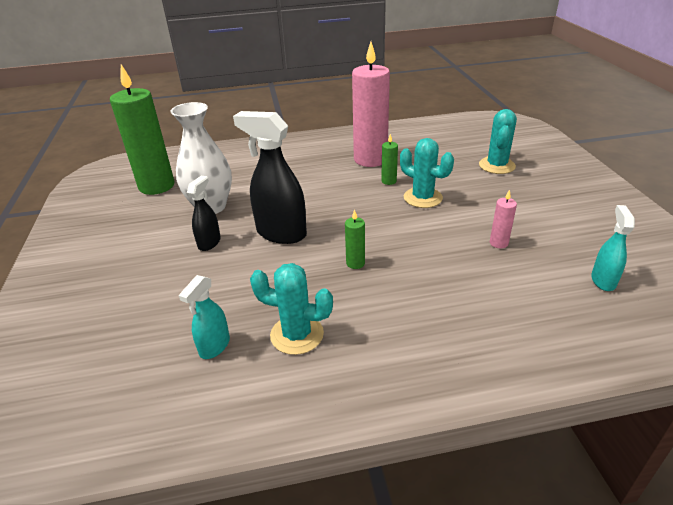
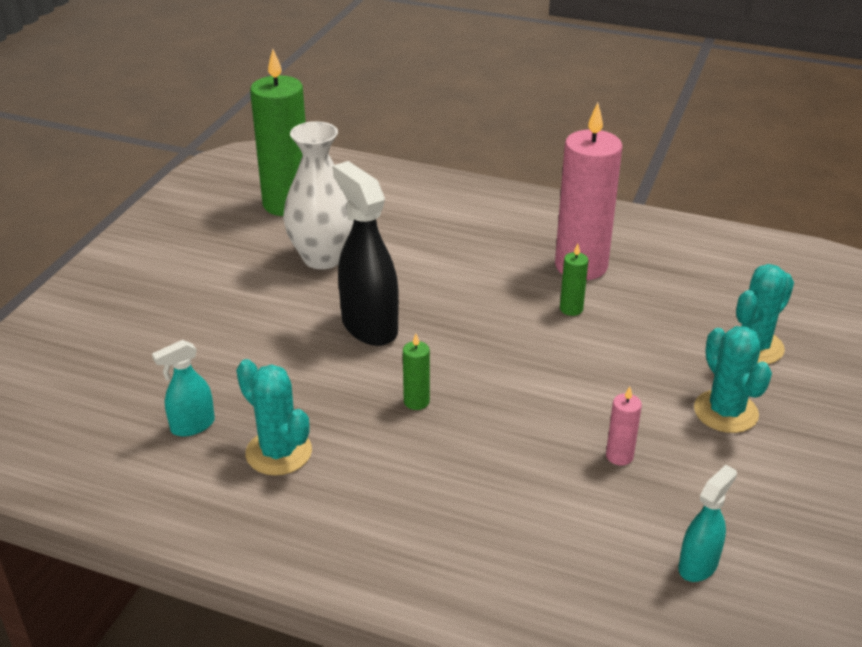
camera: 30 degrees right, 0 degrees up
black spray bottle [187,176,221,251] -> none
turquoise cactus [400,138,454,208] -> turquoise cactus moved to [694,326,772,433]

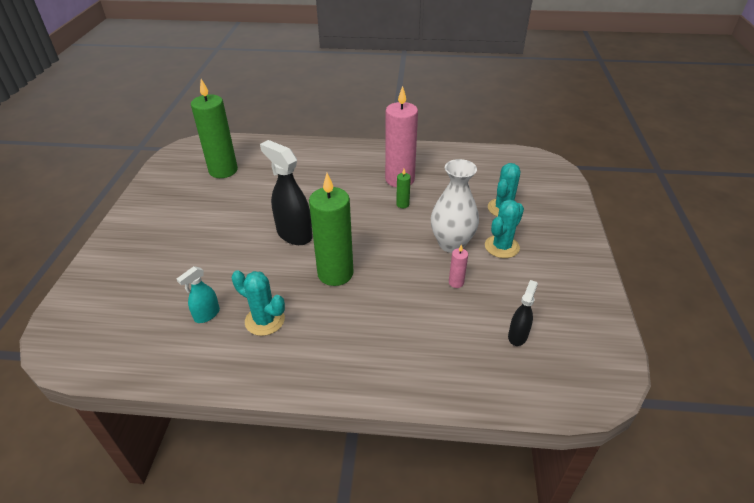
camera: 15 degrees left, 5 degrees up
white vase [283,121,354,269] -> white vase moved to [431,159,479,253]
green candle [403,334,430,410] -> green candle [309,173,354,286], size x2.39
turquoise spray bottle [678,465,737,582] -> black spray bottle [508,280,538,346]
turquoise cactus [694,326,772,433] -> turquoise cactus turned 75 degrees clockwise [485,200,524,258]

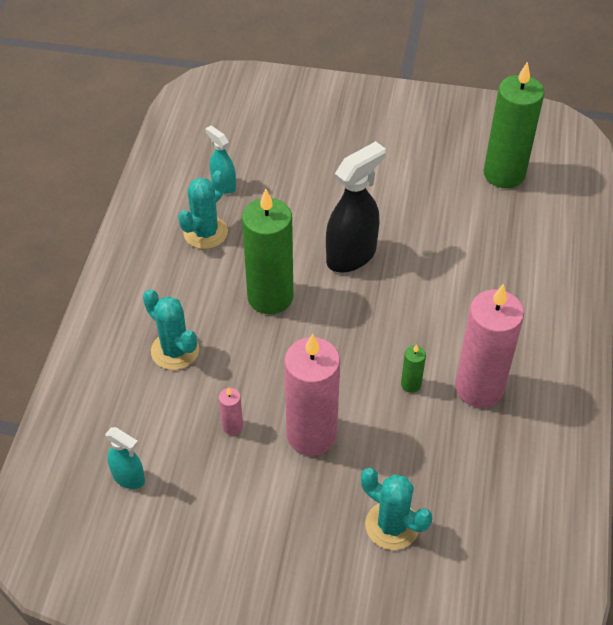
camera: 95 degrees right, 10 degrees up
white vase [431,159,479,253] -> pink candle [284,333,340,456]
turquoise cactus [485,200,524,258] -> turquoise cactus moved to [143,289,199,370]
black spray bottle [508,280,538,346] -> turquoise spray bottle [105,427,145,489]

